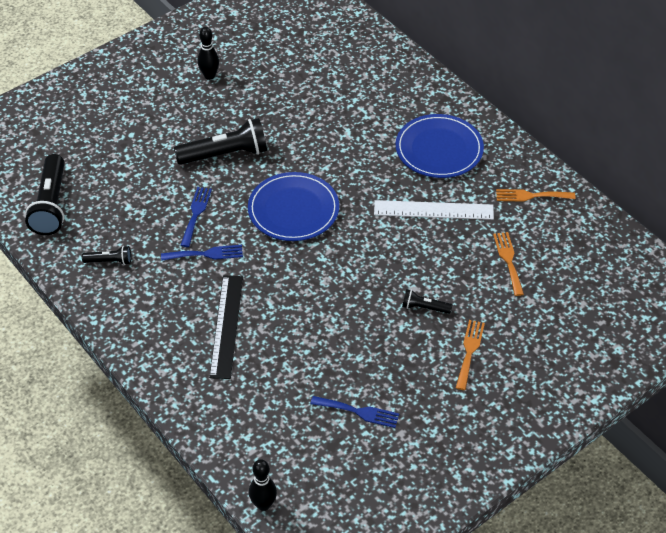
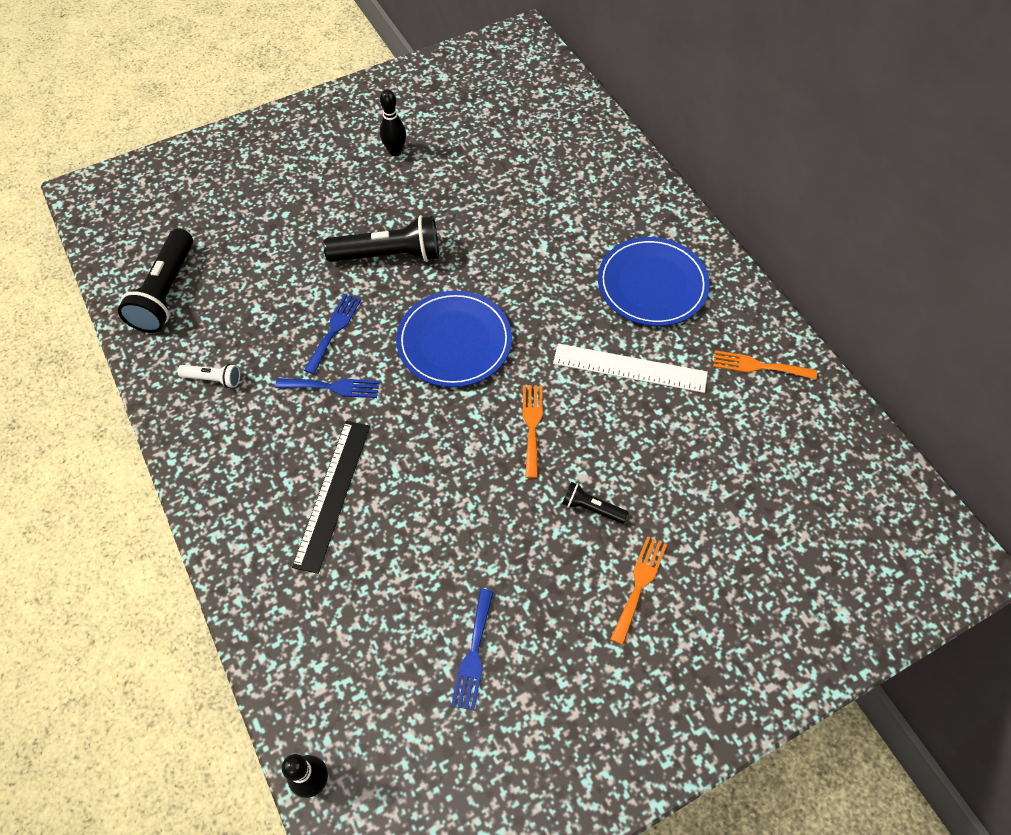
camera: 10 degrees right, 10 degrees up
black flashlight [82,246,131,265] -> white flashlight [177,364,240,388]
blue fork [310,396,399,428] -> blue fork turned 75 degrees clockwise [451,589,494,711]
orange fork [493,232,524,296] -> orange fork moved to [522,385,543,478]

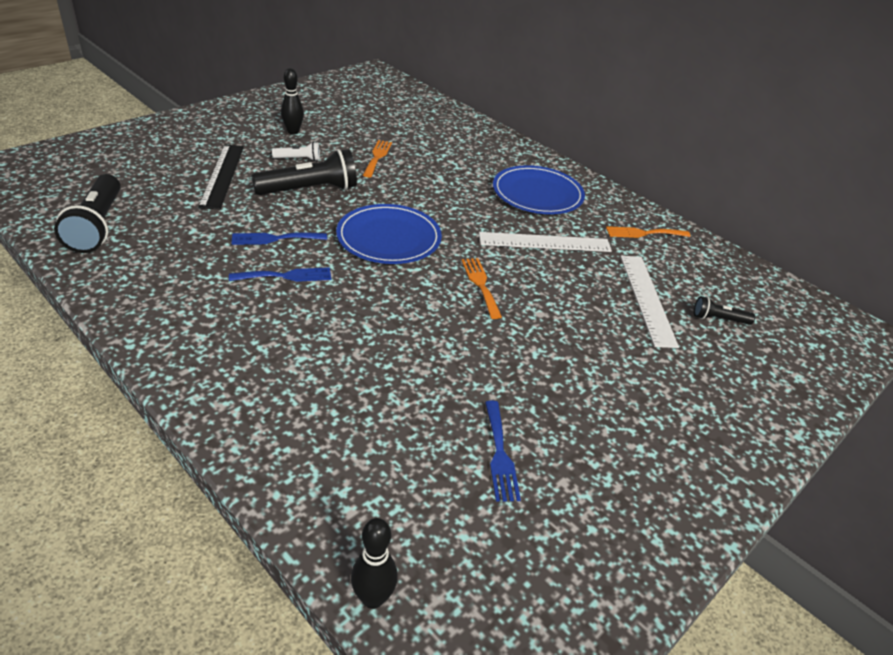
camera: 20 degrees left, 20 degrees down
white flashlight [177,364,240,388] -> white flashlight moved to [272,142,320,161]
black ruler [292,421,370,574] -> black ruler moved to [198,145,244,209]
blue fork [304,294,361,374] -> blue fork turned 105 degrees counterclockwise [231,232,327,245]
black flashlight [562,482,629,524] -> black flashlight moved to [694,296,755,325]
orange fork [610,536,667,645] -> orange fork moved to [363,140,392,177]
none -> white ruler [621,256,679,348]

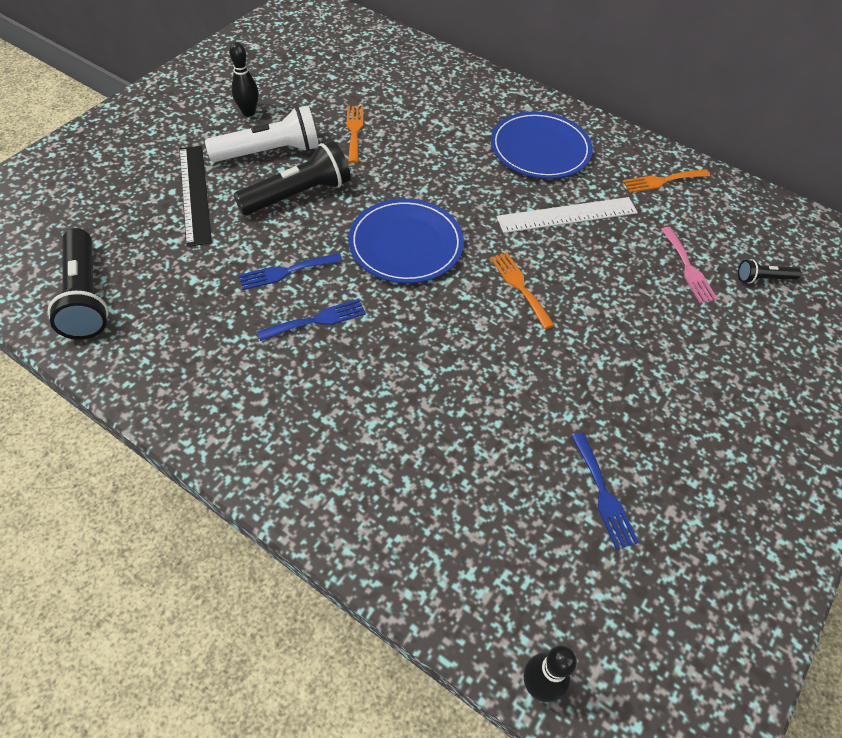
camera: 10 degrees left, 15 degrees up
white flashlight [272,142,320,161] -> white flashlight [205,106,319,162], size x2.03
white ruler [621,256,679,348] -> pink fork [661,227,718,303]

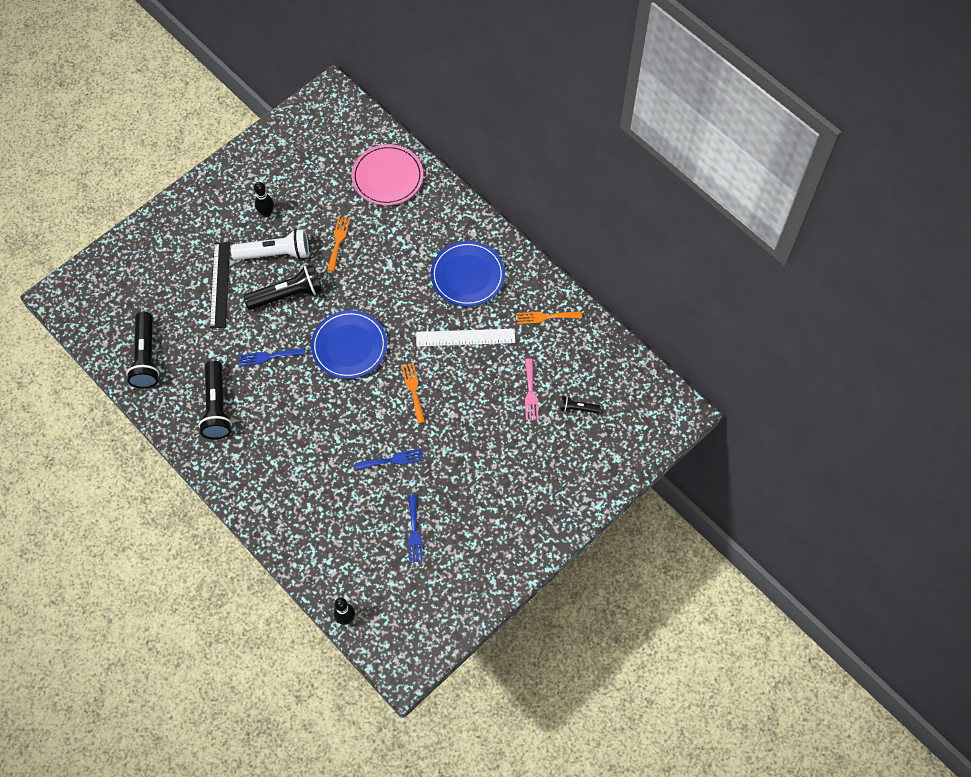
camera: 15 degrees right, 10 degrees up
blue fork [257,299,366,341] -> blue fork moved to [355,448,424,470]
none -> black flashlight [199,360,232,439]
none -> pink plate [352,144,423,206]

